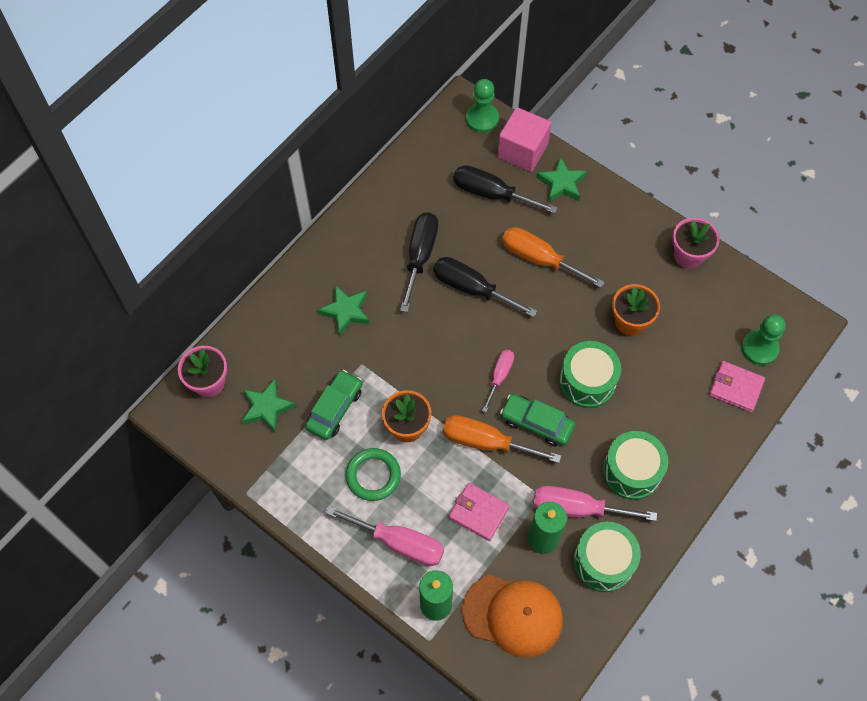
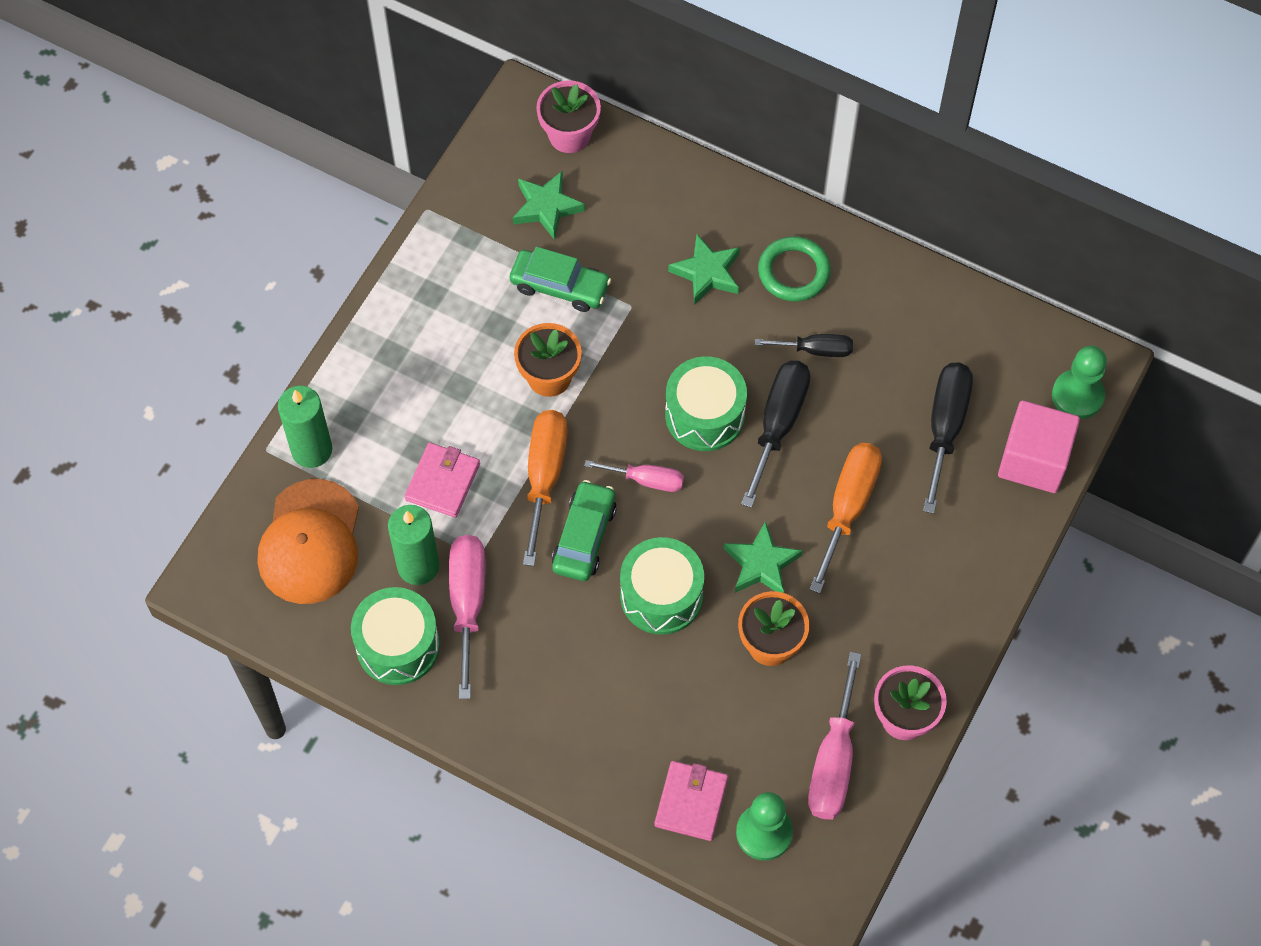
camera: 80 degrees right, 0 degrees up
pink screwdriver [326,506,444,566] -> pink screwdriver moved to [808,652,862,820]
green ring [346,448,401,501] -> green ring moved to [758,236,831,302]
black screwdriver [400,212,438,312] -> black screwdriver [755,334,853,357], size x0.60
green star [536,157,587,202] -> green star moved to [724,521,803,593]
green drum [603,431,668,500] -> green drum moved to [665,356,747,451]

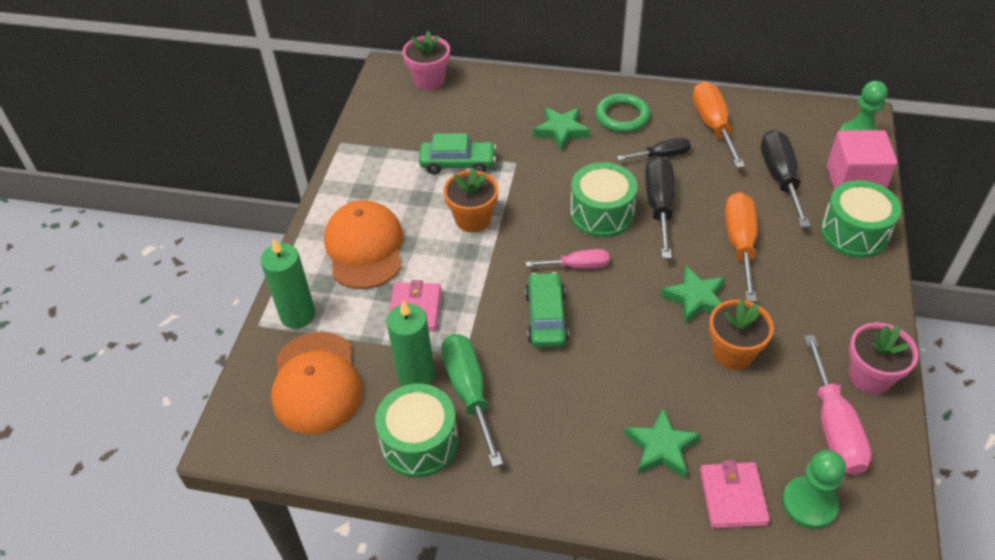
camera: 15 degrees left, 15 degrees down
pink screwdriver [449,535,486,699] -> green screwdriver [441,334,503,467]
green star [513,170,585,240] -> green star moved to [625,408,701,478]
orange screwdriver [523,410,568,566] -> orange screwdriver moved to [693,81,745,168]
green drum [620,537,704,635] -> green drum moved to [821,180,901,258]
none -> orange cap [324,200,403,289]

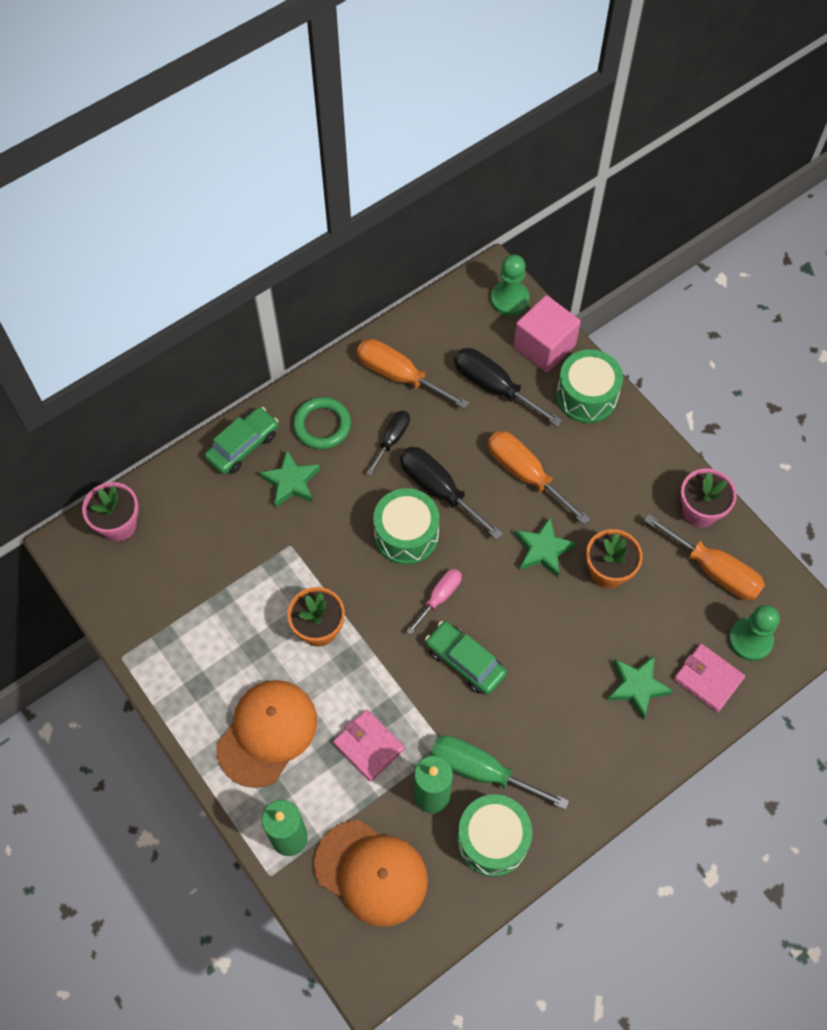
camera: 50 degrees left, 15 degrees up
orange cap [324,200,403,289] -> orange cap turned 90 degrees clockwise [217,680,317,788]
green car [419,133,496,174] -> green car moved to [205,407,279,474]
pink screwdriver [804,335,872,475] -> orange screwdriver [644,514,765,601]

